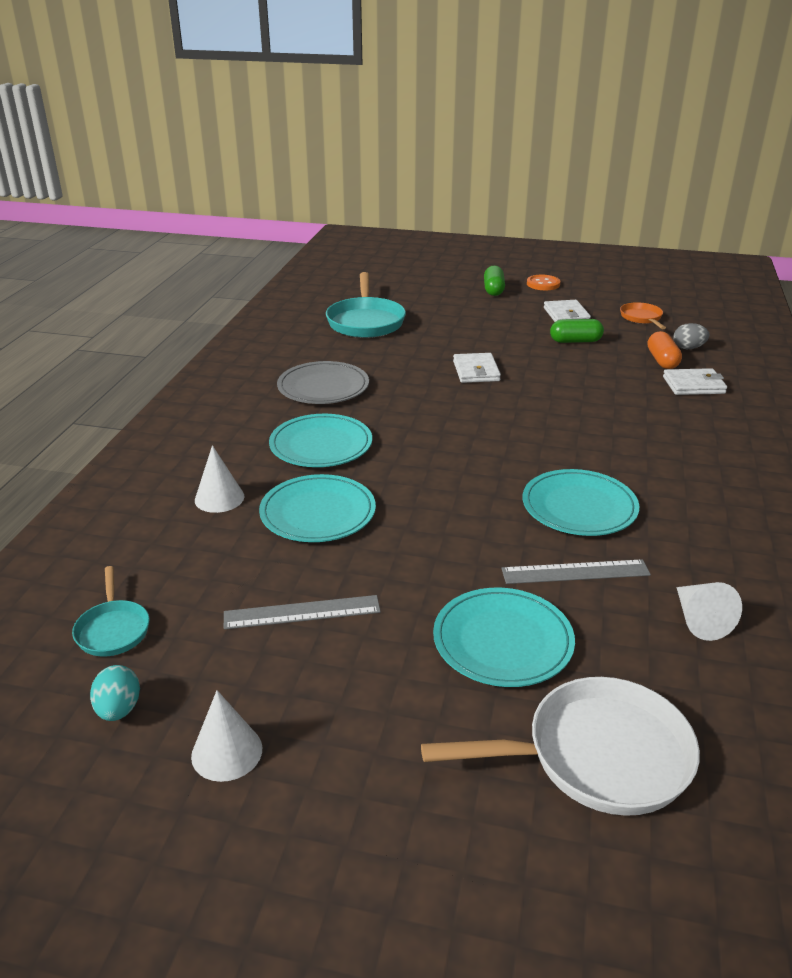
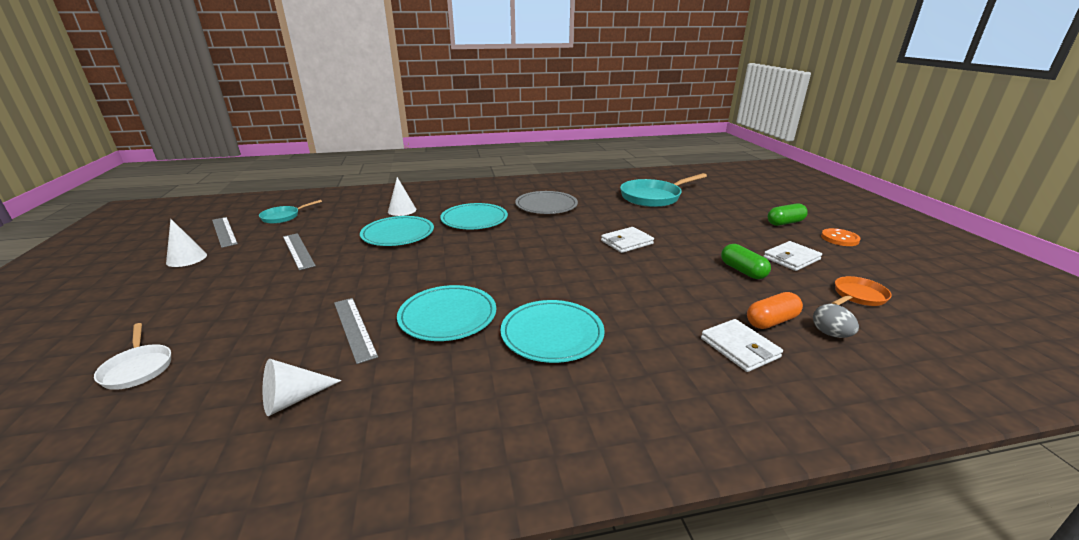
camera: 65 degrees right, 5 degrees down
turquoise egg [90,665,140,721] -> grey ruler [212,217,238,248]
white pan [421,677,700,816] -> white pan [94,323,171,390], size x0.54
turquoise plate [433,588,575,687] -> turquoise plate moved to [501,300,605,363]

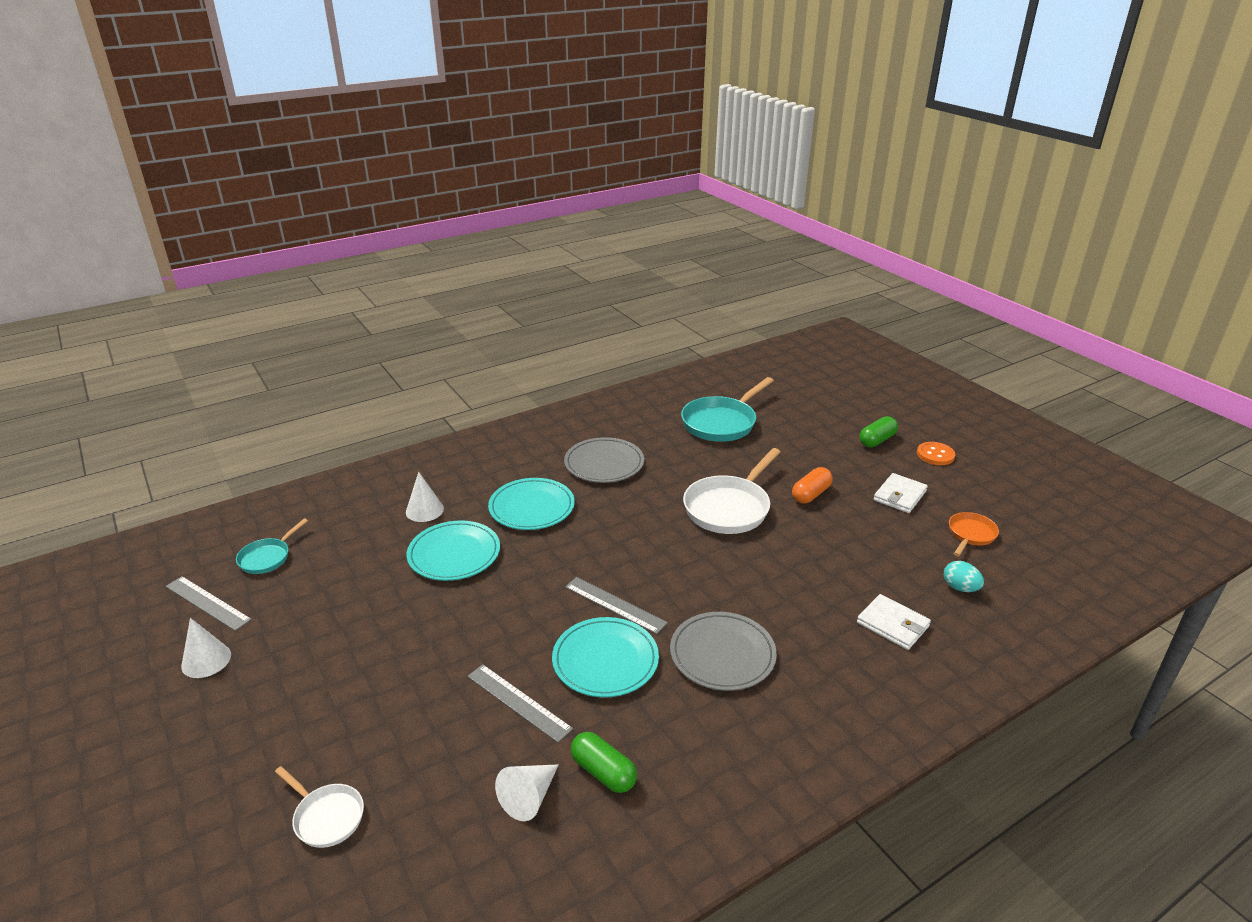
camera: 20 degrees left, 5 degrees up
grey ruler [283,233,316,270] -> grey ruler moved to [565,577,668,634]
turquoise plate [501,300,605,363] -> grey plate [670,612,777,691]
white wallet [601,227,654,253] -> white pan [683,448,781,534]
green capsule [721,244,771,279] -> green capsule moved to [571,732,637,793]
orange capsule [747,292,803,329] -> orange capsule moved to [792,467,833,503]
grey egg [813,304,859,338] -> turquoise egg [944,561,984,592]

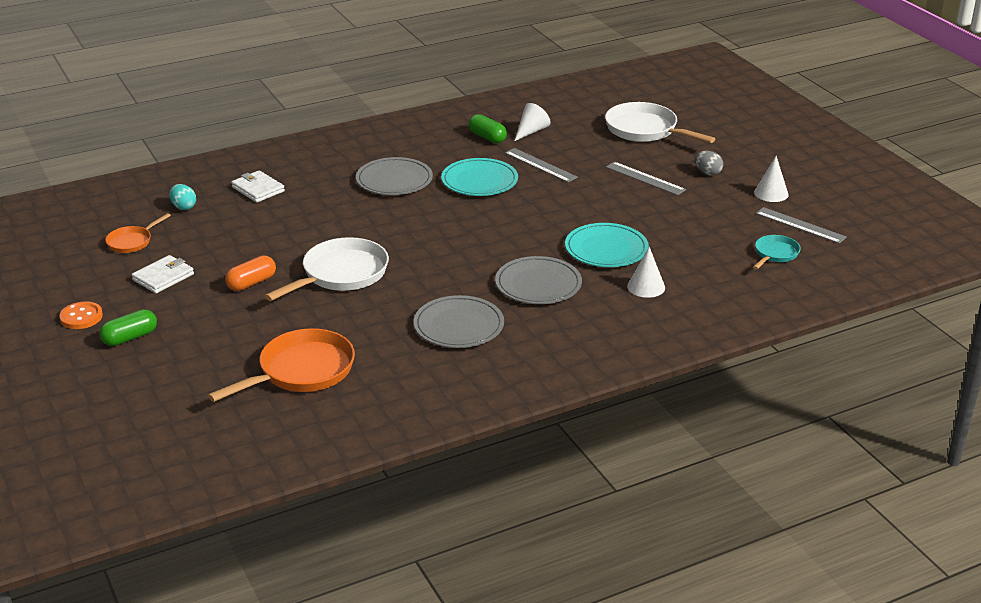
camera: 175 degrees left, 0 degrees up
white pan [275,766,364,848] -> white pan [605,102,715,143], size x1.87
turquoise plate [488,478,575,530] -> grey plate [495,256,582,304]
grey ruler [565,577,668,634] -> grey ruler moved to [606,162,686,195]
turquoise pan [681,377,774,442] -> orange pan [208,328,355,402]
none -> grey egg [694,151,723,175]

